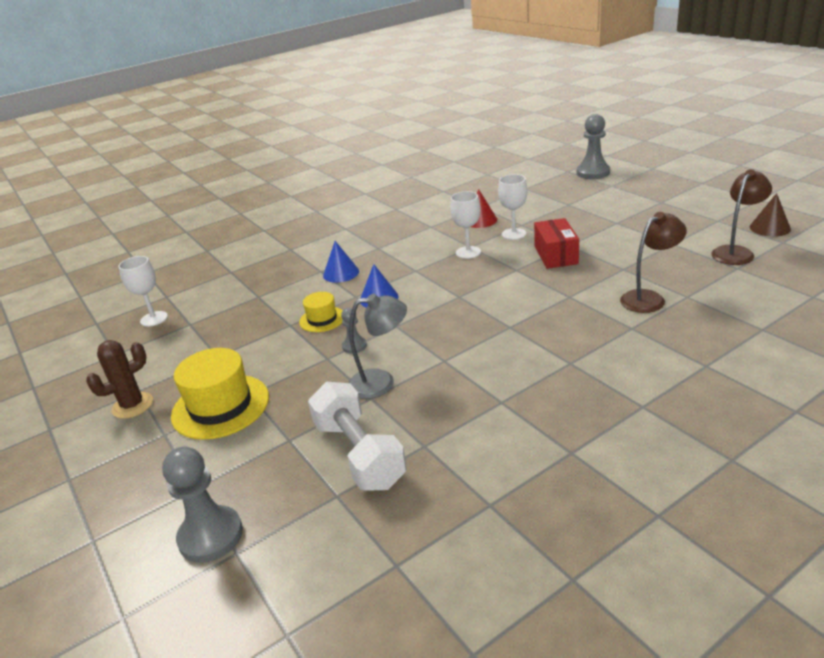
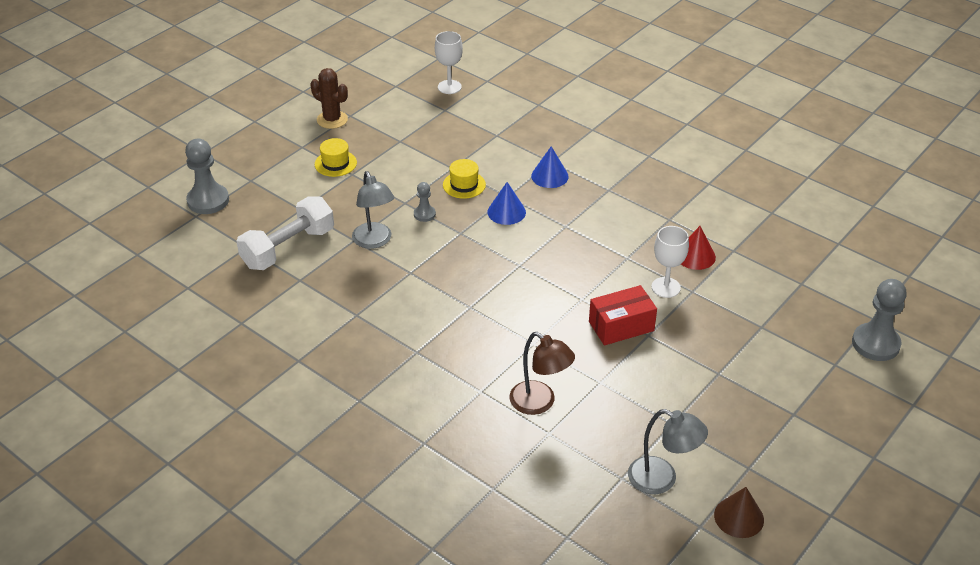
camera: 70 degrees right, 10 degrees up
yellow hat [171,348,269,440] -> yellow hat [315,138,357,177], size x0.55
white goblet [450,191,481,259] -> none
brown lamp [711,169,772,265] -> grey lamp [628,409,708,494]

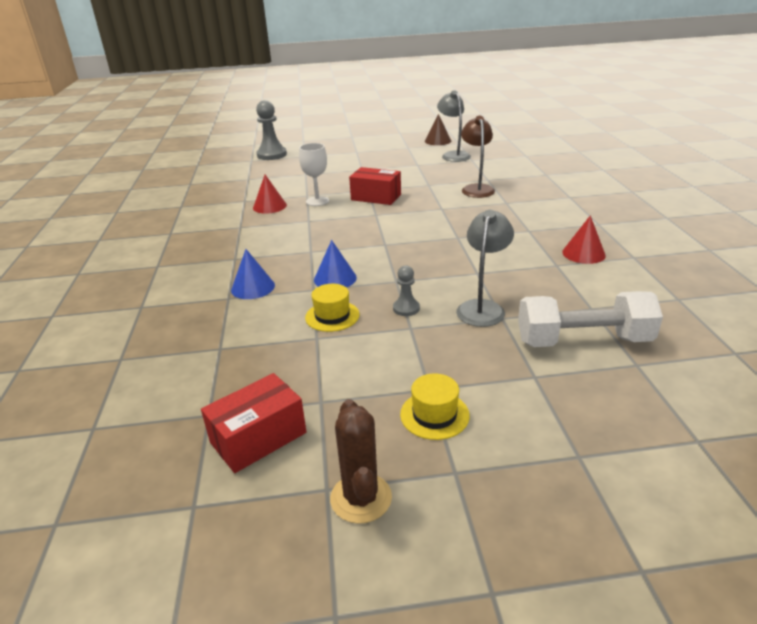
camera: 135 degrees left, 10 degrees down
grey pawn [185,139,229,214] -> none
white goblet [435,31,463,94] -> none
none -> red box [201,373,306,473]
none -> red cone [562,215,606,264]

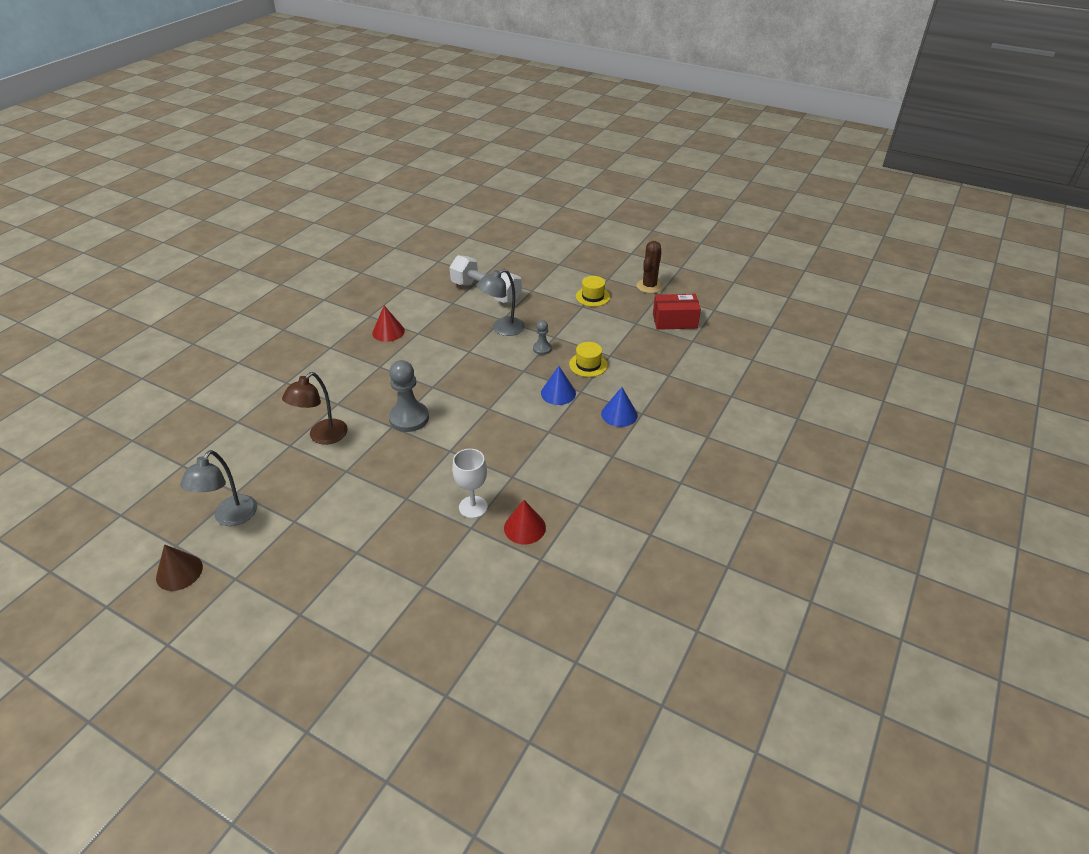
camera: 145 degrees left, 10 degrees up
grey pawn [256,100,287,160] -> grey pawn moved to [389,360,429,432]
red box [349,167,401,205] -> none

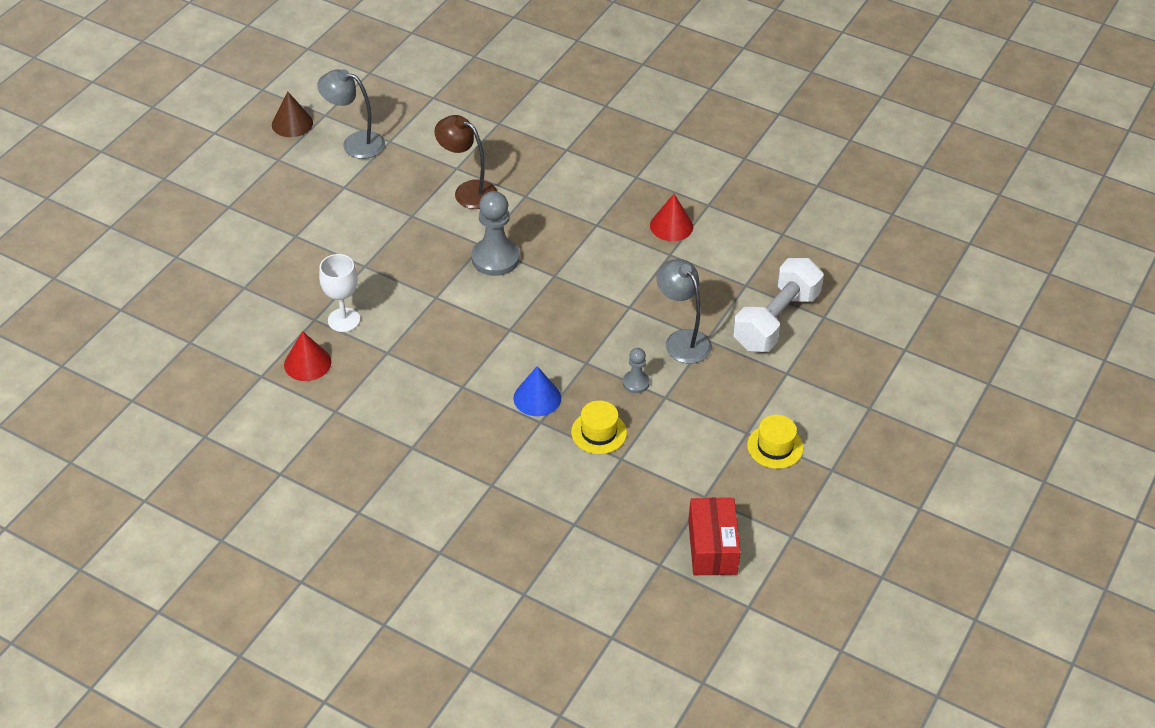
camera: 90 degrees right, 5 degrees up
blue cone [601,387,637,427] -> none
brown cactus [637,241,663,293] -> none

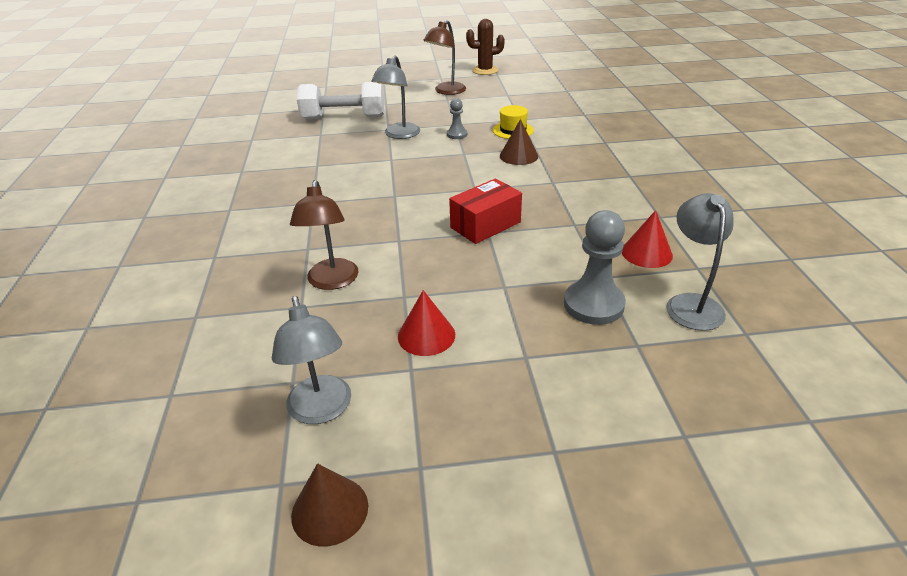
camera: 125 degrees left, 10 degrees down
white goblet [319,254,360,332] -> none
grey pawn [471,191,520,276] -> grey pawn moved to [564,210,626,325]
blue cone [514,366,561,416] -> brown cone [500,119,538,165]
red cone [650,194,693,241] -> red cone moved to [398,290,455,356]
red box [688,498,741,575] -> red box moved to [449,178,522,244]
yellow hat [747,415,803,469] -> brown lamp [423,20,466,95]
none -> brown cactus [466,19,505,75]
none -> grey lamp [666,193,733,331]

